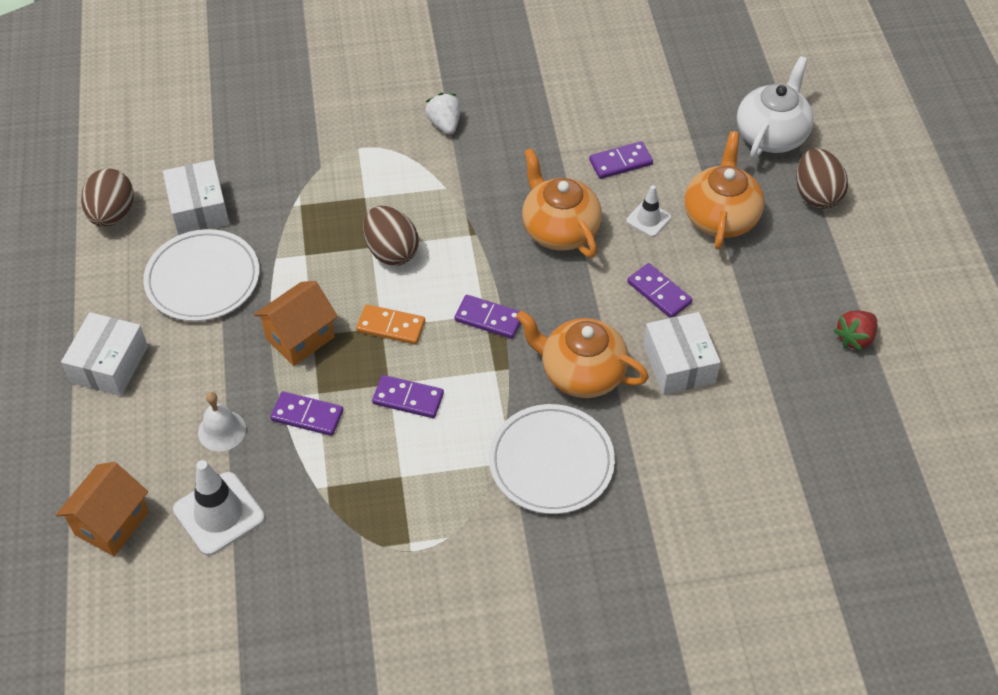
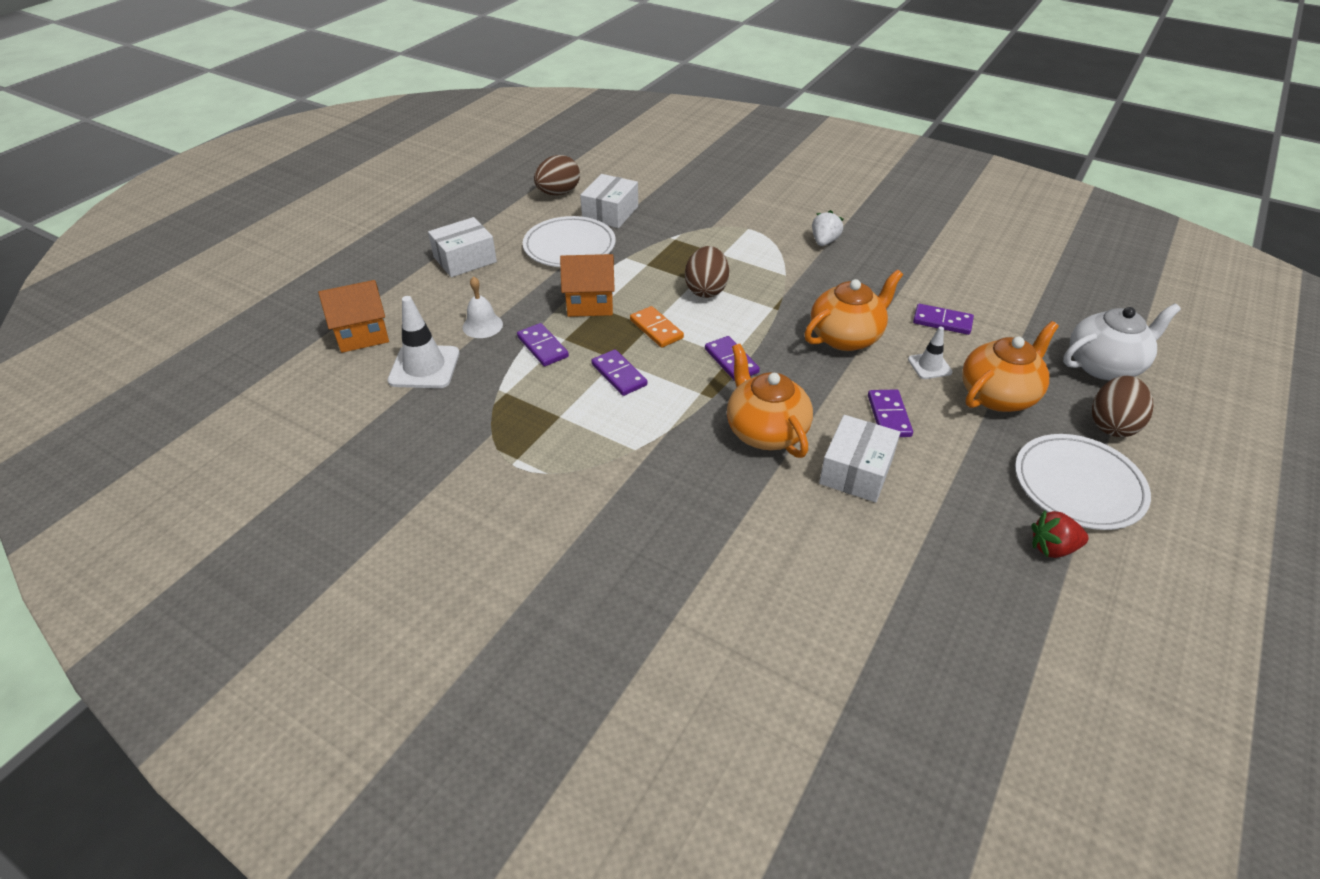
camera: 40 degrees right, 10 degrees down
white plate [489,404,615,514] -> white plate moved to [1015,434,1151,530]
orange teapot [522,148,602,258] -> orange teapot turned 45 degrees clockwise [804,270,903,351]

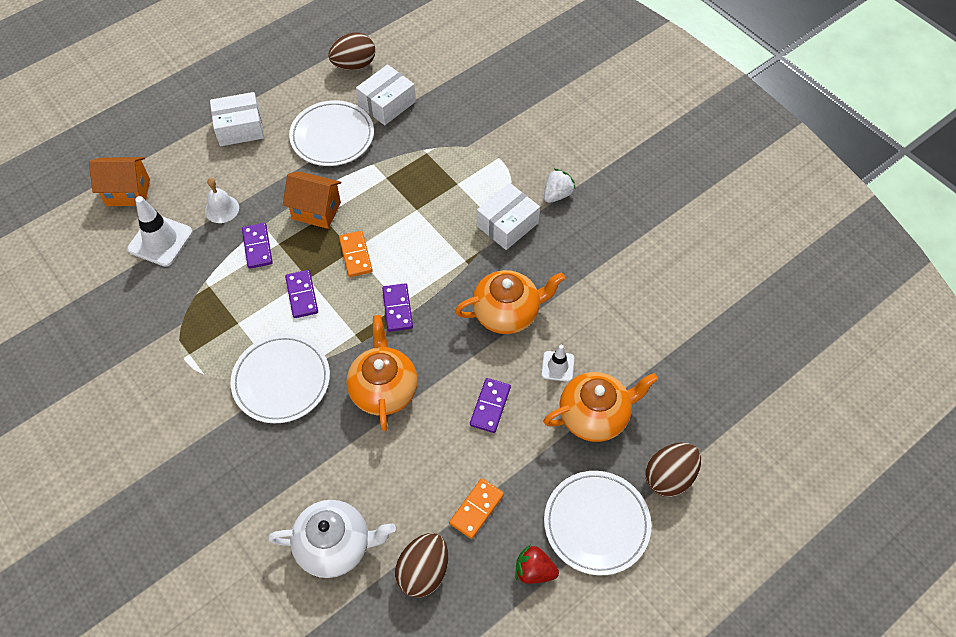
camera: 20 degrees right, 15 degrees up
brown egg [685,246,729,298] -> brown egg moved to [395,533,448,597]
white box [819,415,900,502] -> white box moved to [477,183,540,250]
purple domino [913,304,974,335] -> none
white teapot [1063,303,1181,380] -> white teapot moved to [268,500,396,578]
none -> white plate [230,334,330,423]
none -> orange domino [449,478,504,539]

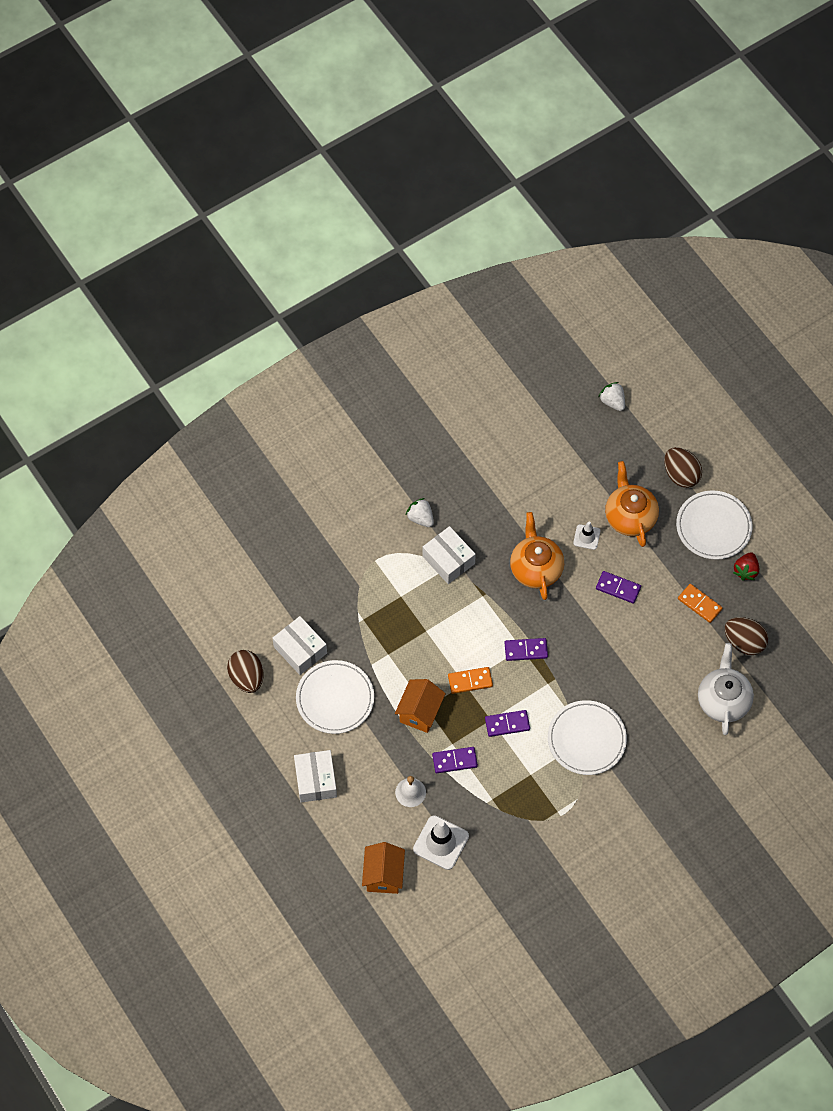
camera: 85 degrees left, 5 degrees up
orange teapot [346,315,418,431] -> none
none -> white strawberry [599,382,625,411]

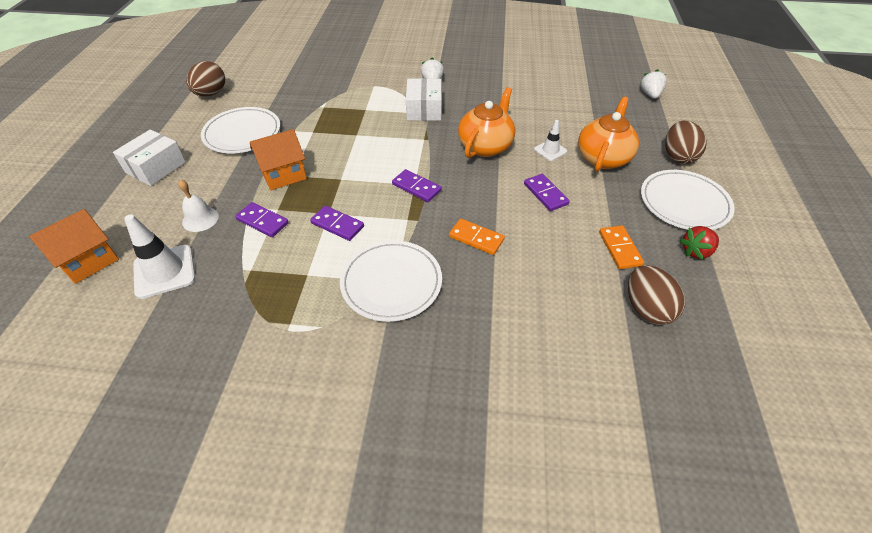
camera: 40 degrees right, 15 degrees down
white box [273,616,327,675] -> none
orange domino [448,667,493,694] -> orange domino moved to [449,219,505,255]
white teapot [698,643,754,735] -> none

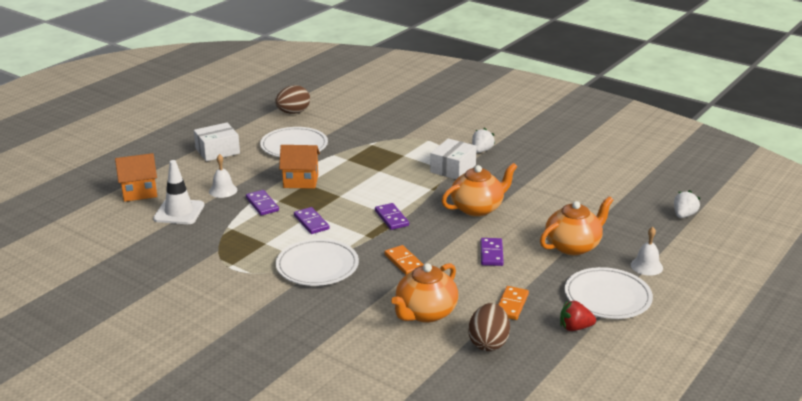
camera: 30 degrees right, 20 degrees down
white traffic cone [534,120,567,161] -> none
brown egg [665,120,707,164] -> white bell [631,227,663,276]
none -> orange teapot [391,263,458,323]

